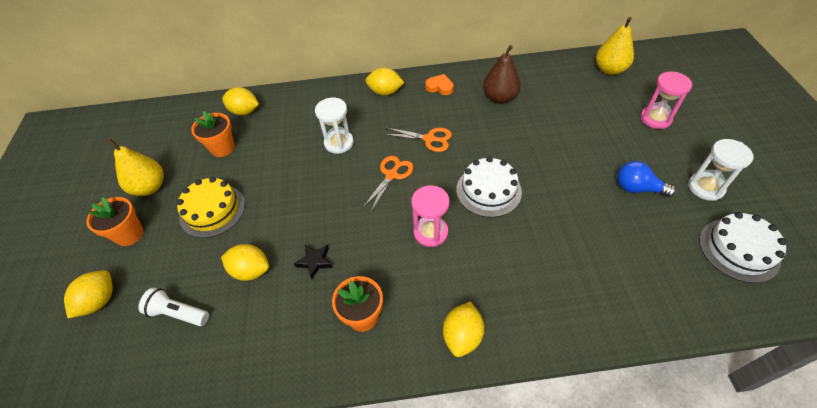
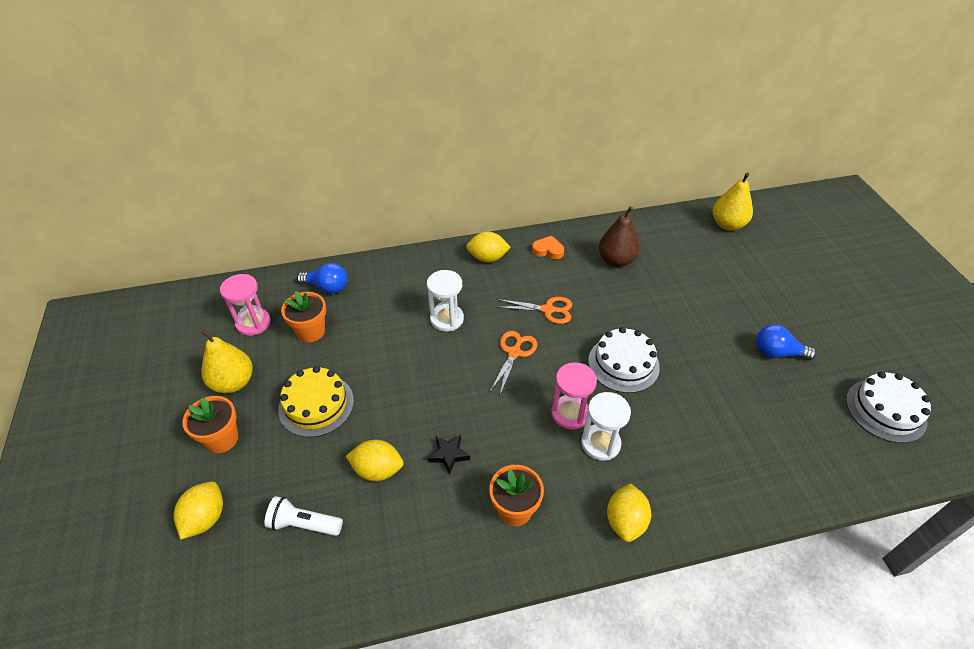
camera: 10 degrees left, 5 degrees down
yellow lemon [222,87,259,115] -> blue light bulb [297,263,347,294]
pink hourglass [640,72,692,129] -> pink hourglass moved to [220,274,271,336]
white hourglass [688,139,753,201] -> white hourglass moved to [581,392,631,461]

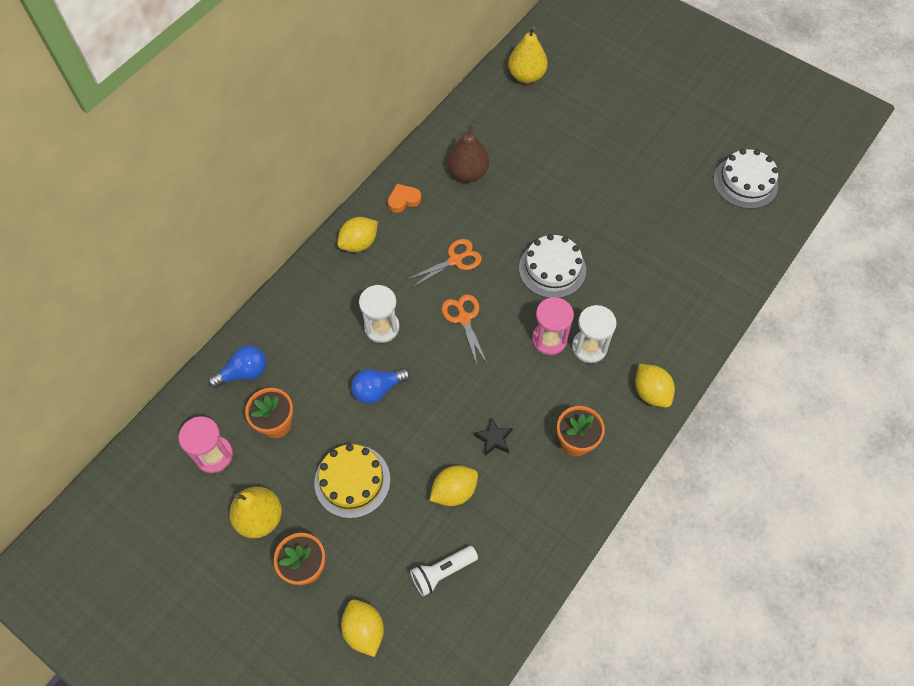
camera: 40 degrees left, 15 degrees up
blue light bulb [756,324,816,360] -> blue light bulb moved to [351,368,410,404]

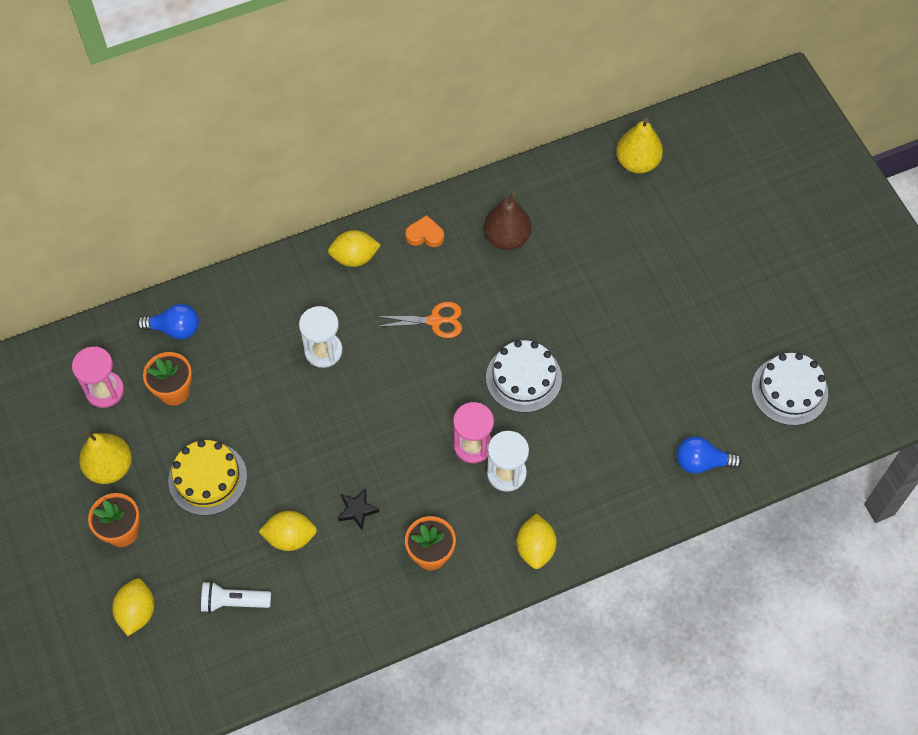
camera: 30 degrees right, 0 degrees up
blue light bulb [351,368,410,404] -> blue light bulb moved to [676,436,742,474]
orange scissors [442,294,487,365] -> none

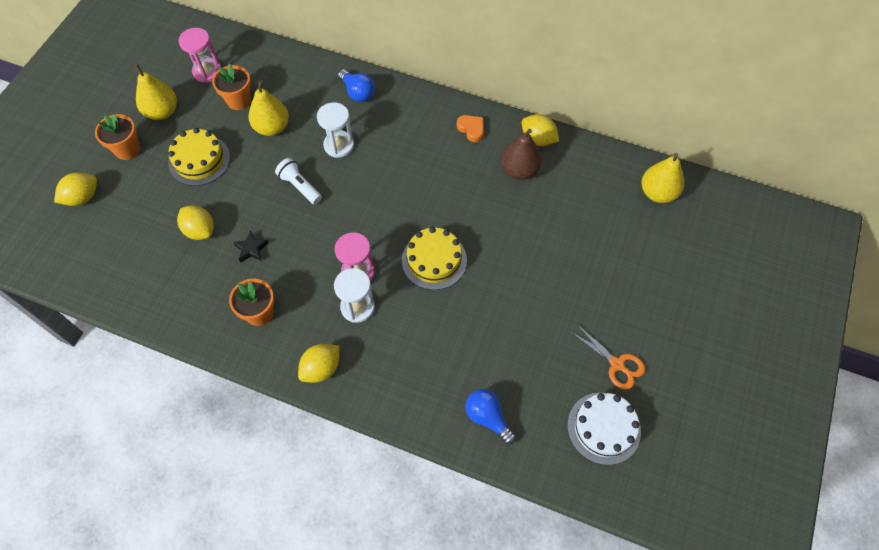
camera: 45 degrees right, 0 degrees up
blue light bulb [137,304,199,339] -> blue light bulb moved to [338,69,375,102]
white flashlight [201,581,271,613] -> white flashlight moved to [275,158,322,204]
yellow lemon [328,230,381,267] -> yellow lemon moved to [522,114,559,146]
orange scissors [376,302,462,338] -> orange scissors moved to [571,325,645,390]
white cake [486,340,562,413] -> yellow cake [402,227,467,290]
none -> yellow pear [249,80,289,136]

